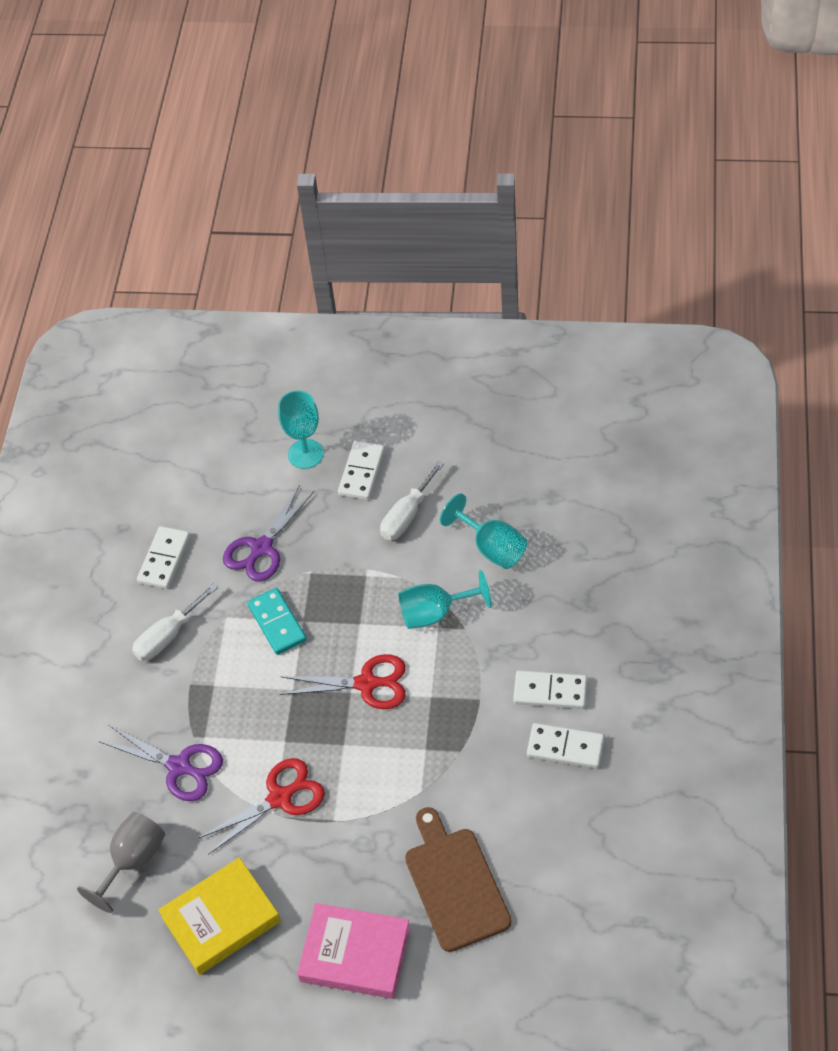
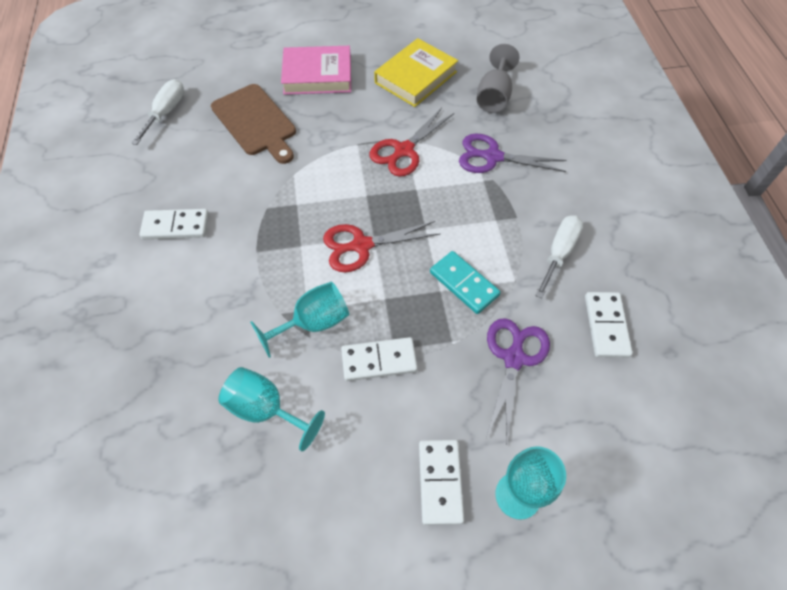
camera: 160 degrees right, 5 degrees up
white screwdriver [380,461,444,540] -> white screwdriver moved to [131,79,184,145]
white domino [513,671,587,709] -> white domino moved to [341,337,418,381]

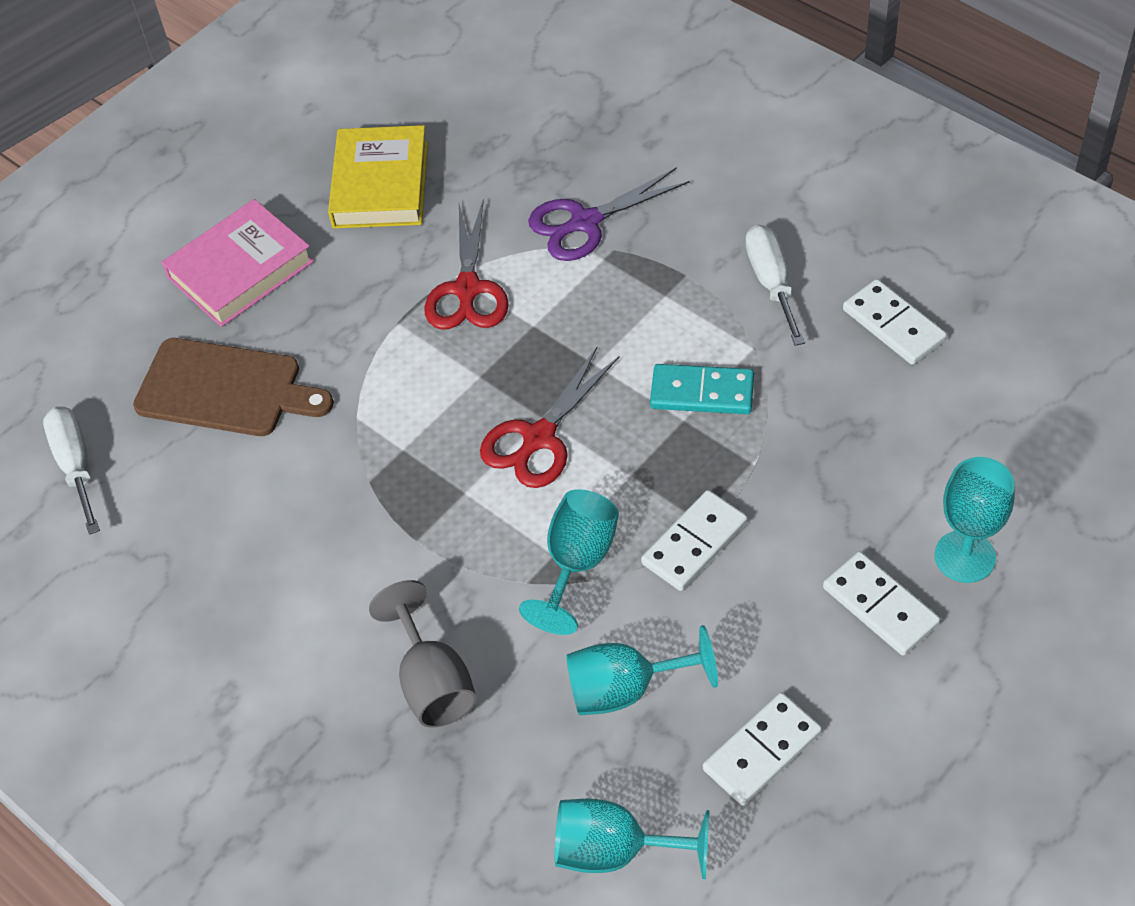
camera: 35 degrees left, 5 degrees down
white domino [140,209,209,239] -> white domino moved to [703,692,822,805]
grey goblet [477,44,520,113] -> grey goblet moved to [369,580,477,728]
purple scissors [486,318,550,442] -> none
none -> turquoise goblet [555,799,709,879]

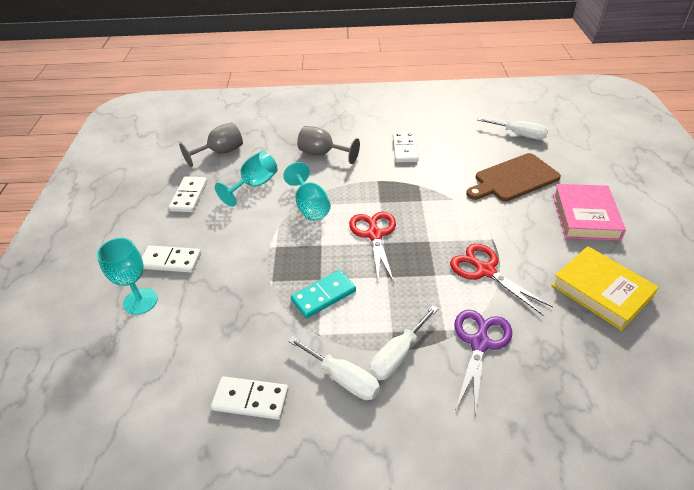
camera: 135 degrees right, 10 degrees down
turquoise goblet [555,799,709,879] -> grey goblet [179,122,243,167]
white domino [641,490,747,591] -> white domino moved to [393,132,419,163]
none -> white screwdriver [369,305,438,380]

